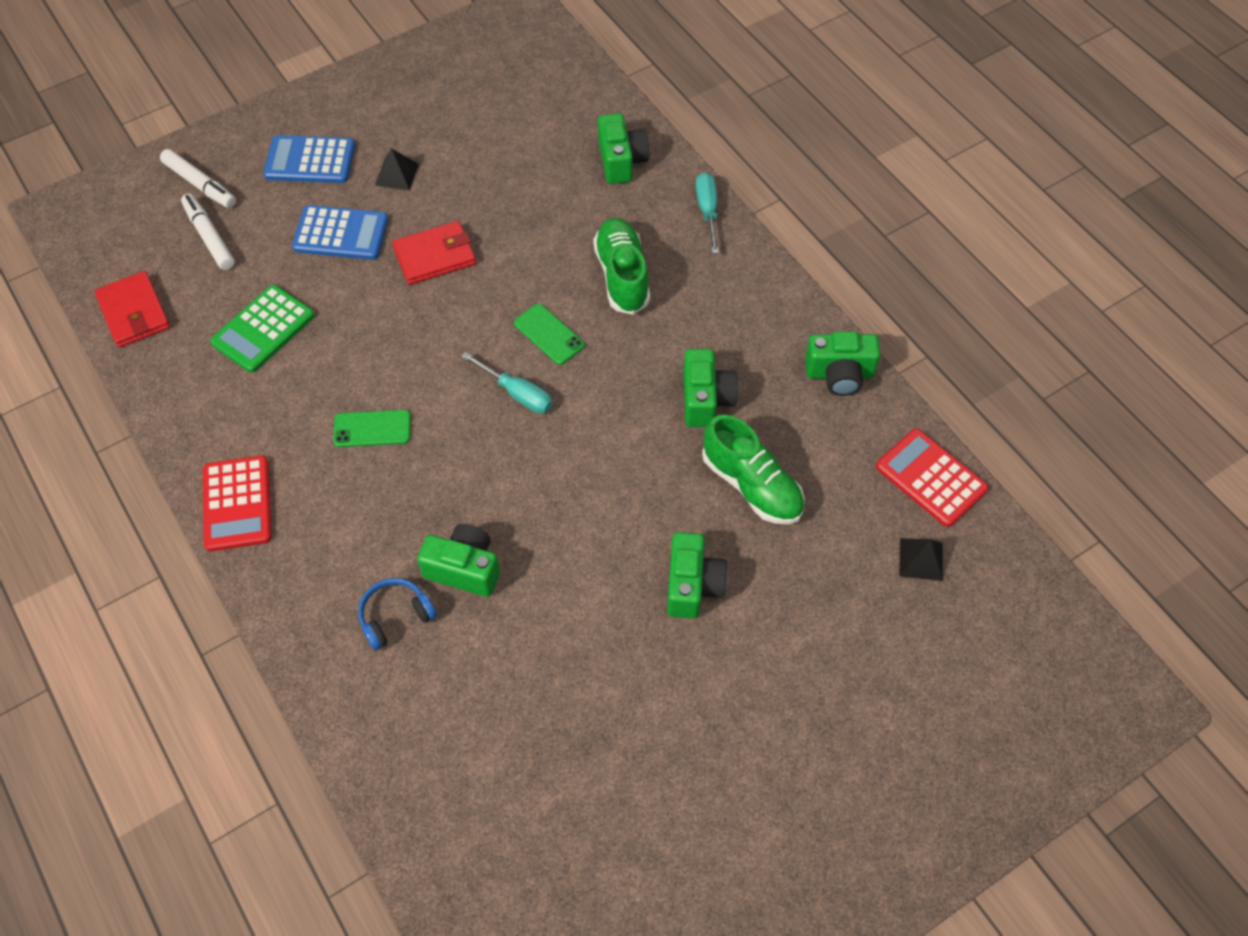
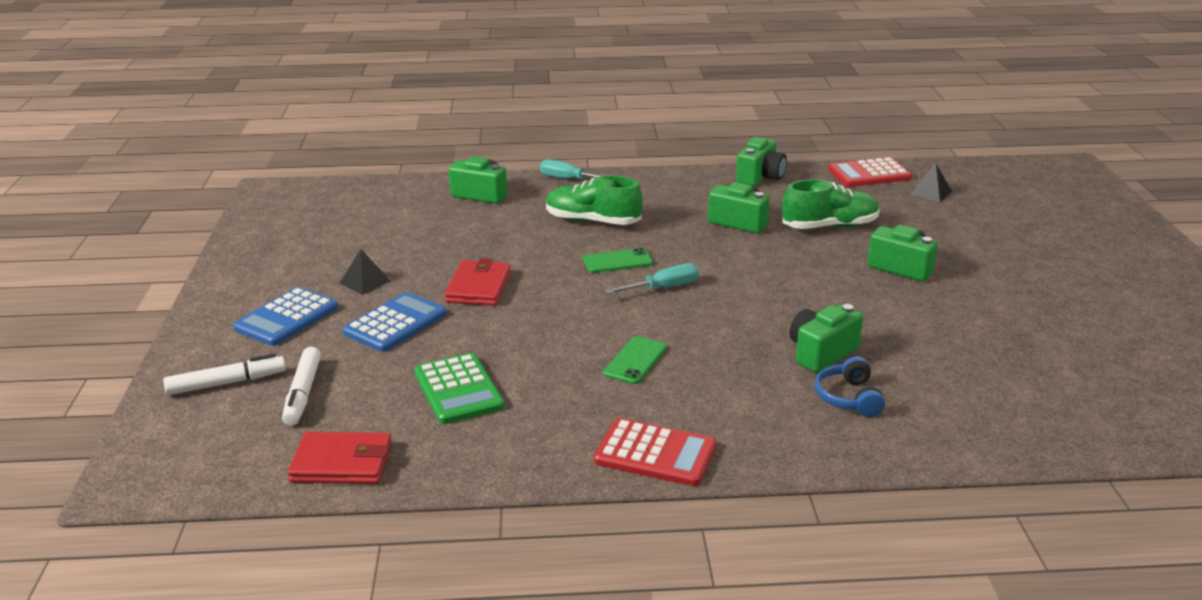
camera: 60 degrees left, 30 degrees down
white marker [181,194,235,270] -> white marker turned 90 degrees counterclockwise [282,347,321,426]

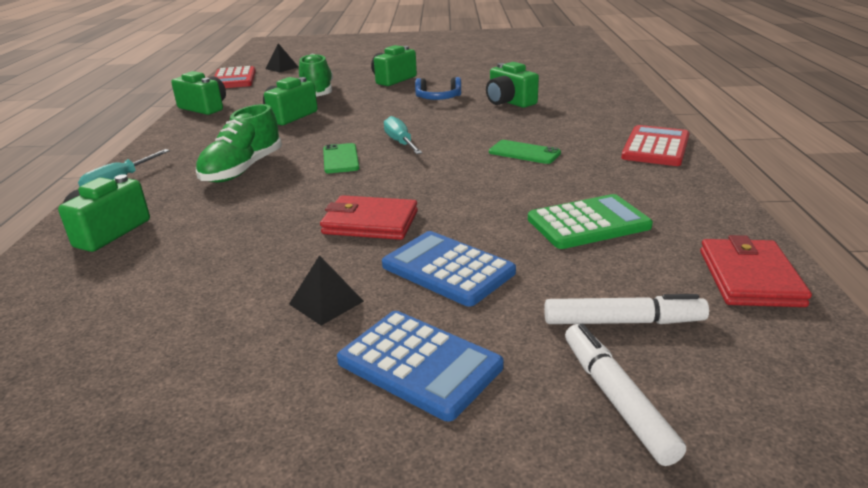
camera: 85 degrees left, 0 degrees up
blue headphones [814,356,885,417] -> blue headphones moved to [415,77,461,100]

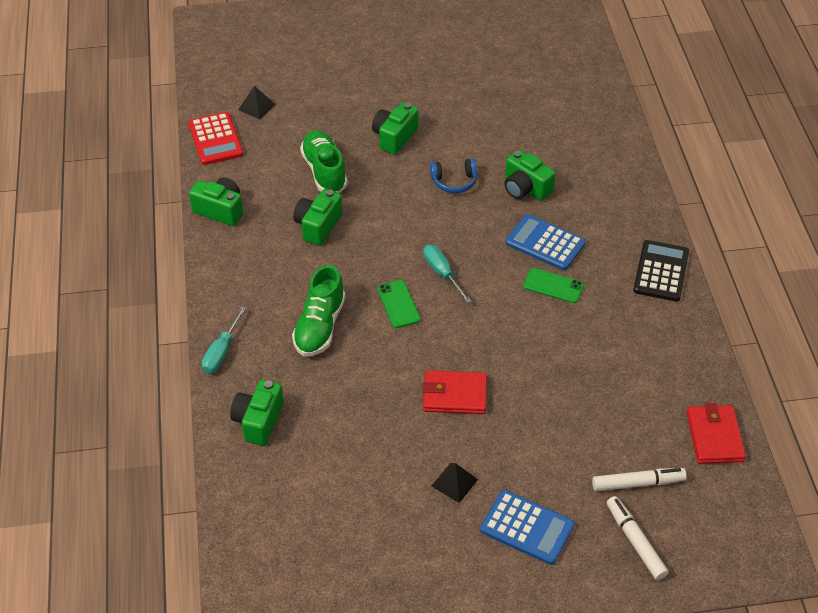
camera: 10 degrees left, 20 degrees up
blue calculator [382,231,516,307] -> blue calculator moved to [506,214,586,270]
green calculator [528,194,653,249] -> none
red calculator [621,125,689,166] -> black calculator [633,240,689,301]

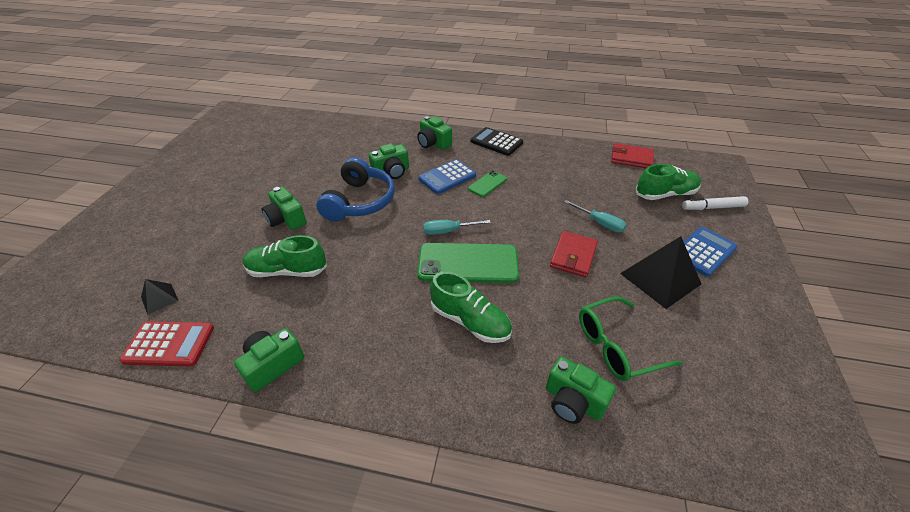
camera: 70 degrees left, 5 degrees down
turquoise screwdriver [202,306,246,374] -> turquoise screwdriver moved to [564,200,627,232]
green camera [293,189,343,246] -> green camera moved to [417,116,452,150]
green phone [377,280,420,328] -> green phone [417,243,519,283], size x1.98
blue headphones [430,159,477,193] -> blue headphones [316,157,395,222], size x1.96
black pyramid [431,463,478,503] -> black pyramid [620,236,701,309], size x2.03
white marker [592,468,687,491] -> green shoe [636,164,701,200]
none -> green glasses [579,296,682,381]

